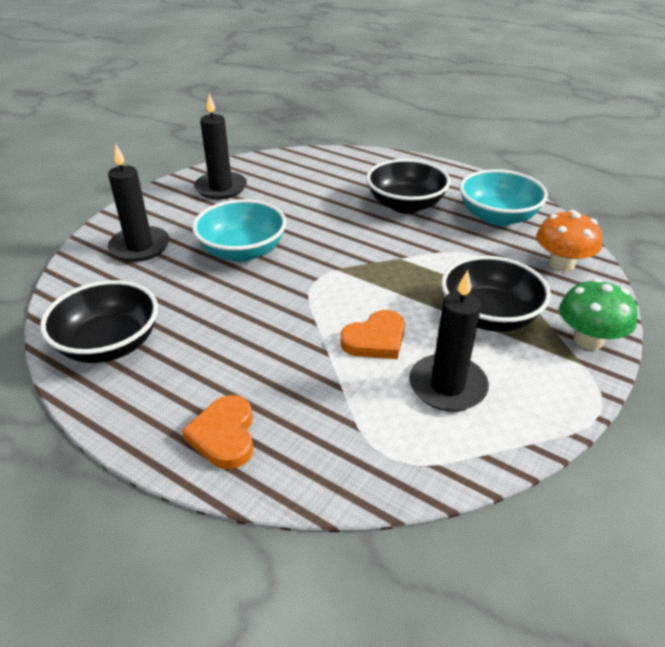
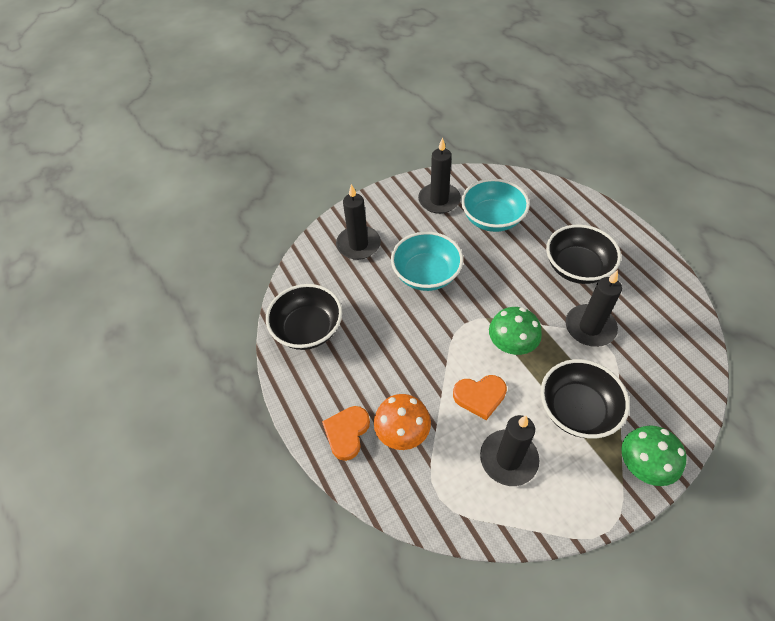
camera: 30 degrees right, 15 degrees up
turquoise bowl [460,169,548,226] -> turquoise bowl moved to [461,179,530,232]
orange mushroom [536,210,602,272] -> orange mushroom moved to [374,394,431,450]
none -> green mushroom [489,307,542,355]
none -> black candle [565,270,622,347]

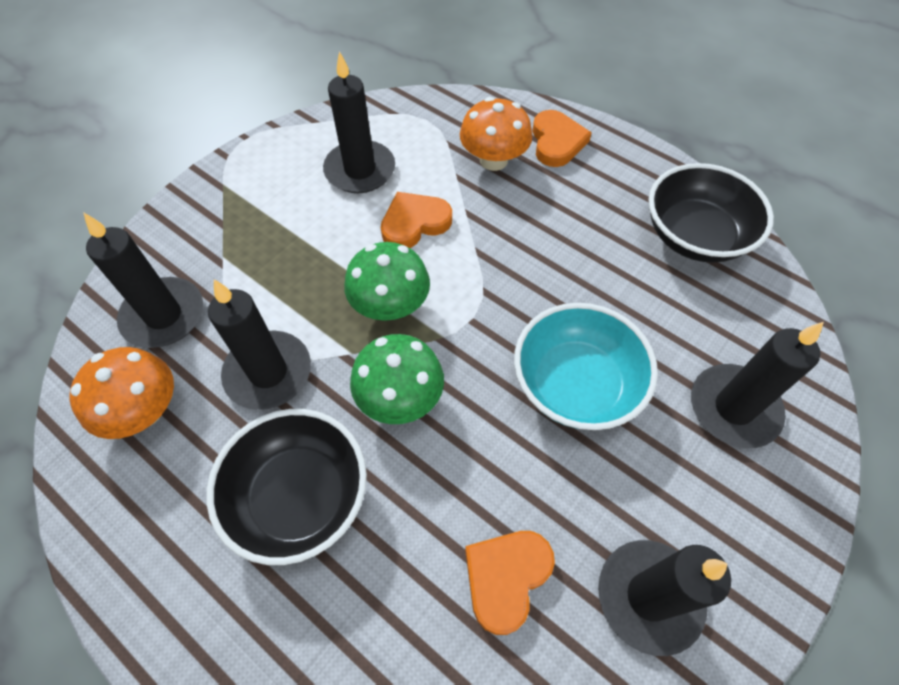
camera: 155 degrees right, 5 degrees up
turquoise bowl [461,179,530,232] -> orange heart [465,531,555,635]
black bowl [541,359,630,438] -> none
green mushroom [621,425,687,486] -> green mushroom moved to [350,334,444,424]
none -> orange mushroom [69,347,174,439]
none -> black candle [83,212,203,348]

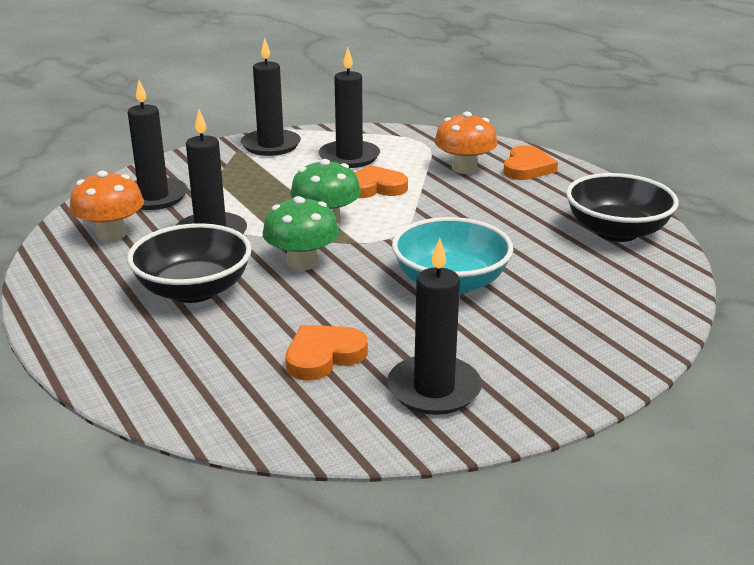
camera: 20 degrees right, 30 degrees down
black candle [691,322,824,448] -> black candle moved to [241,38,301,156]

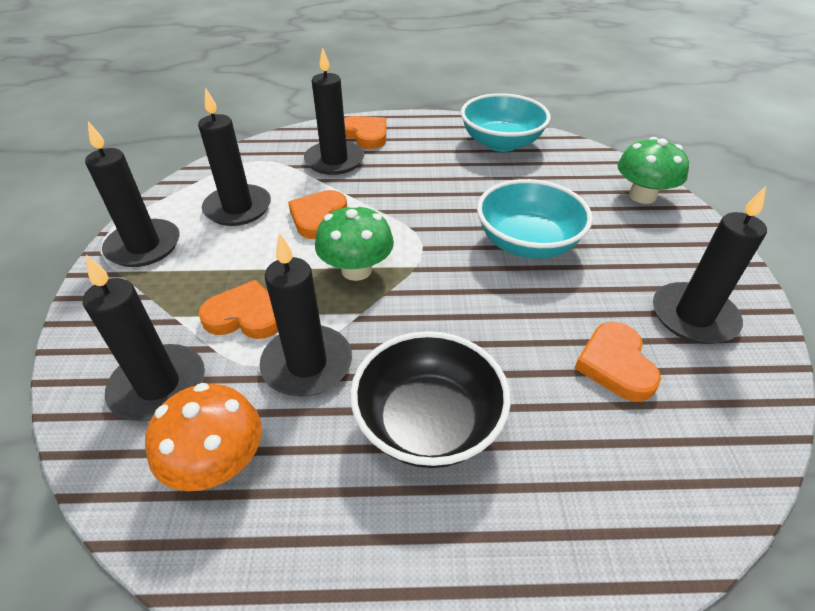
camera: 60 degrees left, 15 degrees up
green mushroom [263,196,339,271] -> green mushroom moved to [617,137,689,204]
orange mushroom [435,112,498,174] -> black candle [304,47,364,175]
black bowl [566,173,679,242] -> turquoise bowl [461,93,551,152]
none -> orange heart [198,280,278,339]

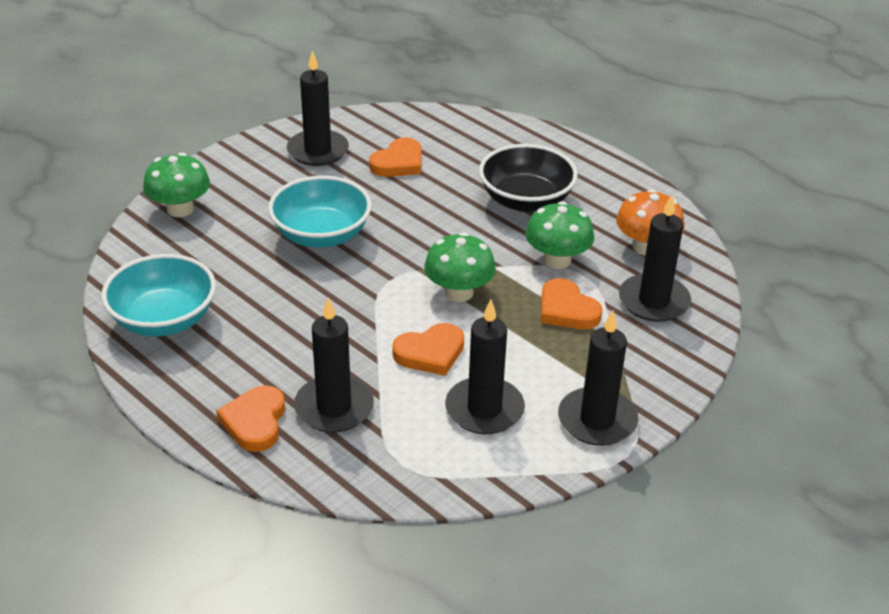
camera: 135 degrees left, 5 degrees down
black candle [260,233,352,397] -> green mushroom [525,201,594,269]

